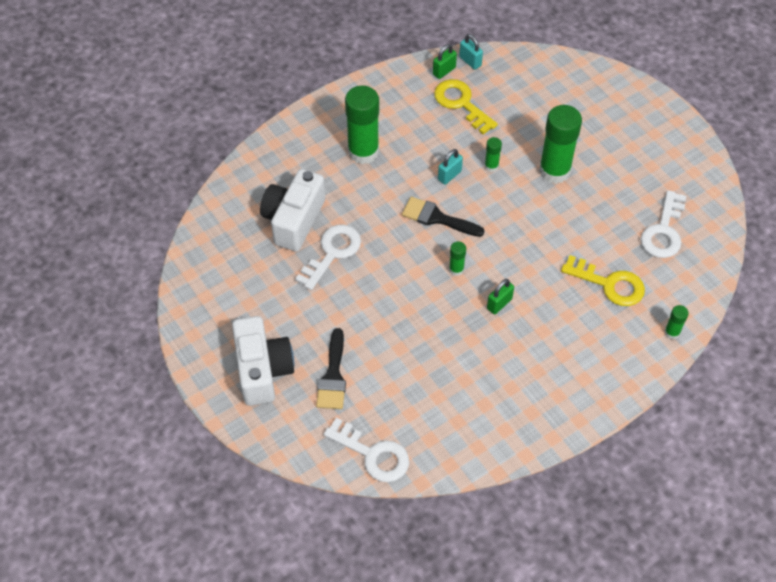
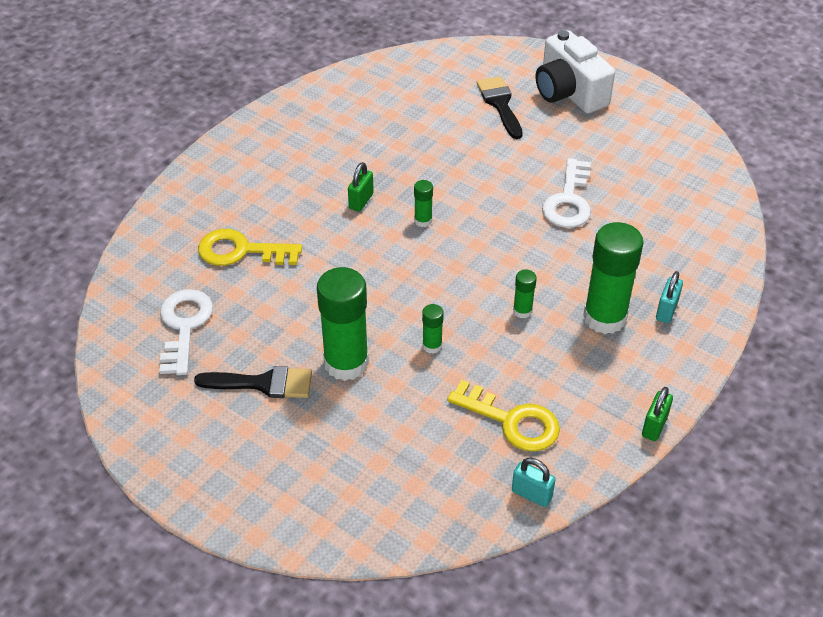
camera: 160 degrees right, 10 degrees down
white camera [260,169,325,251] -> none
white key [323,418,409,482] -> none
black brush [402,197,484,237] -> black brush moved to [194,366,312,398]
green padlock [433,44,457,79] -> green padlock moved to [642,387,673,441]
turquoise padlock [438,149,463,185] -> turquoise padlock moved to [656,271,683,323]
green glue stick [664,305,689,339] -> green glue stick moved to [513,269,537,318]

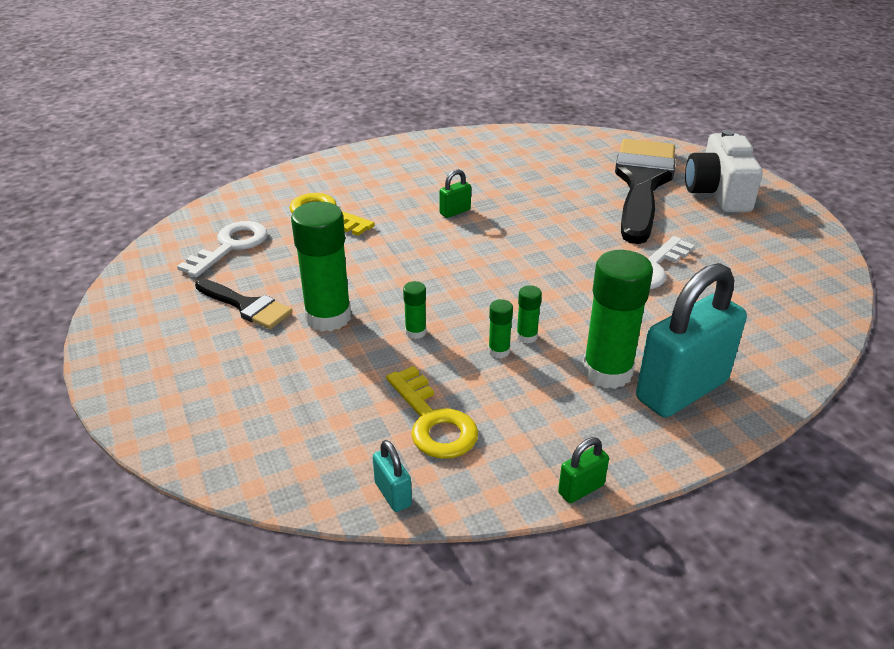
camera: 30 degrees right, 10 degrees down
green glue stick [414,180,433,227] -> green glue stick moved to [488,299,513,358]
black brush [476,76,523,139] -> black brush [615,139,676,244], size x2.06
turquoise padlock [656,271,683,323] -> turquoise padlock [636,263,747,417], size x2.40

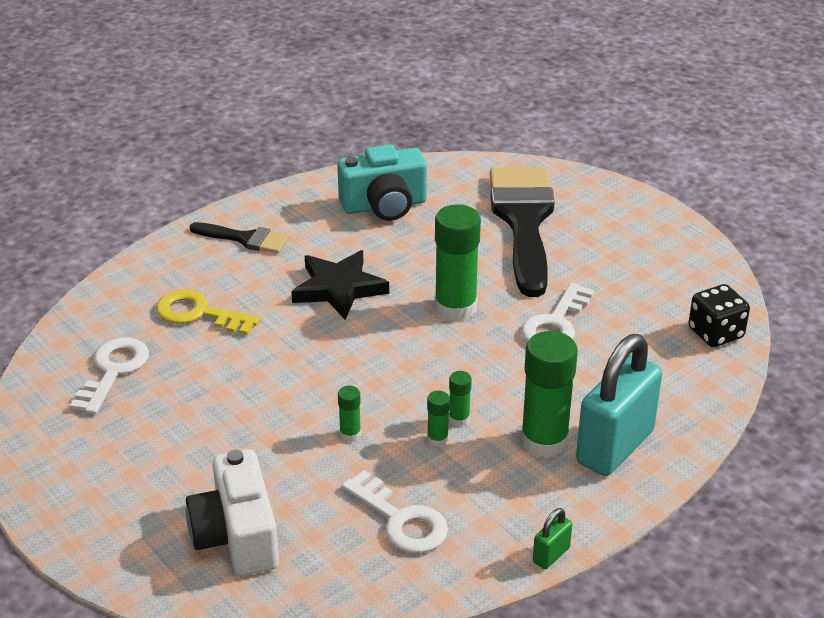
camera: 15 degrees left, 0 degrees up
black brush [195,279,293,329] -> black brush moved to [189,222,289,254]
green glue stick [291,201,351,331] -> green glue stick moved to [435,204,481,321]
turquoise padlock [373,440,412,512] -> none
yellow key [386,366,478,459] -> white key [342,470,448,553]
green padlock [439,169,471,218] -> black star [291,250,389,320]
white camera [685,130,763,212] -> white camera moved to [186,449,279,576]
none -> turquoise camera [337,144,427,221]
none -> black dice [688,284,750,347]

